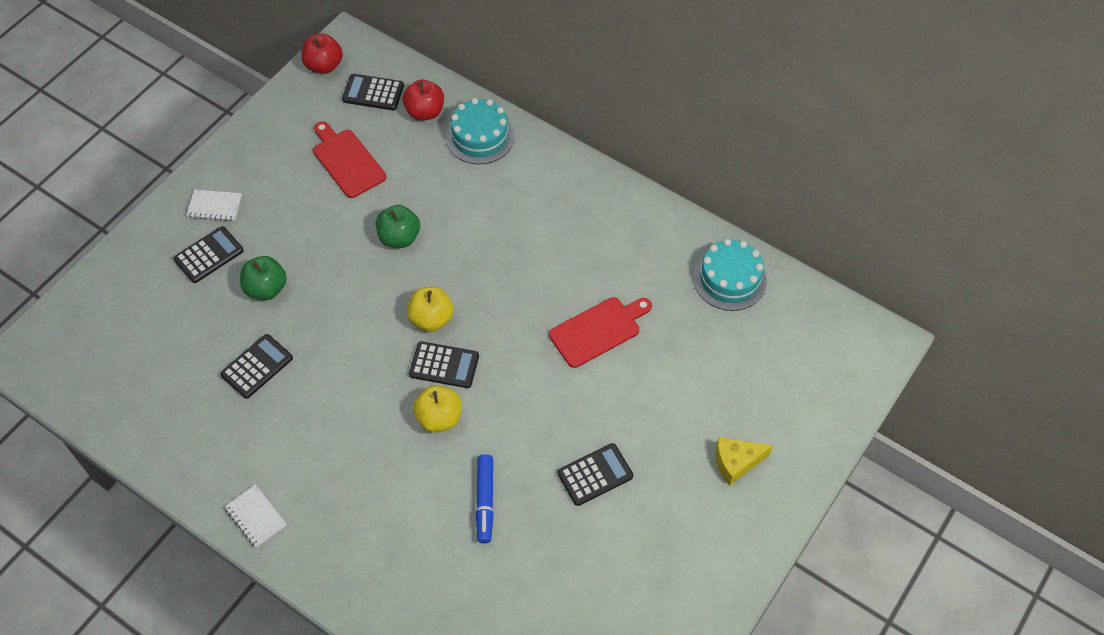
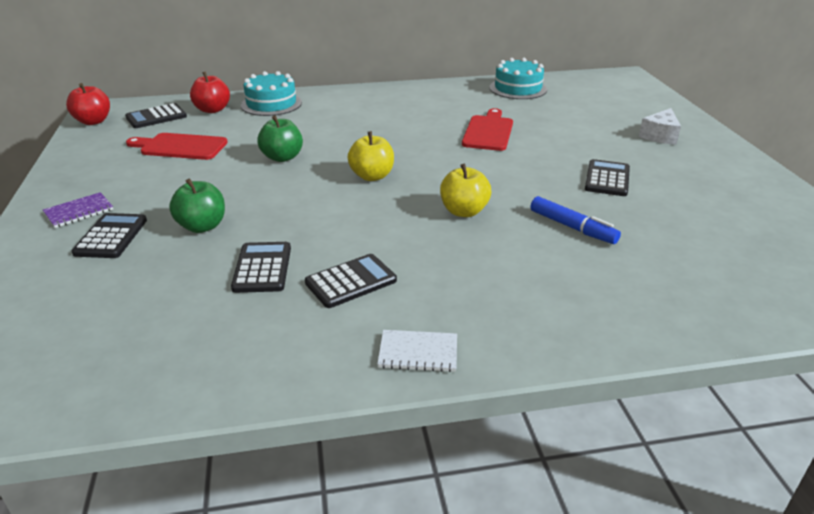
camera: 45 degrees left, 25 degrees down
white notebook [186,189,242,221] -> purple notebook [43,192,113,228]
black calculator [409,341,479,388] -> black calculator moved to [305,254,397,308]
yellow cheese [716,437,773,486] -> white cheese [639,108,681,145]

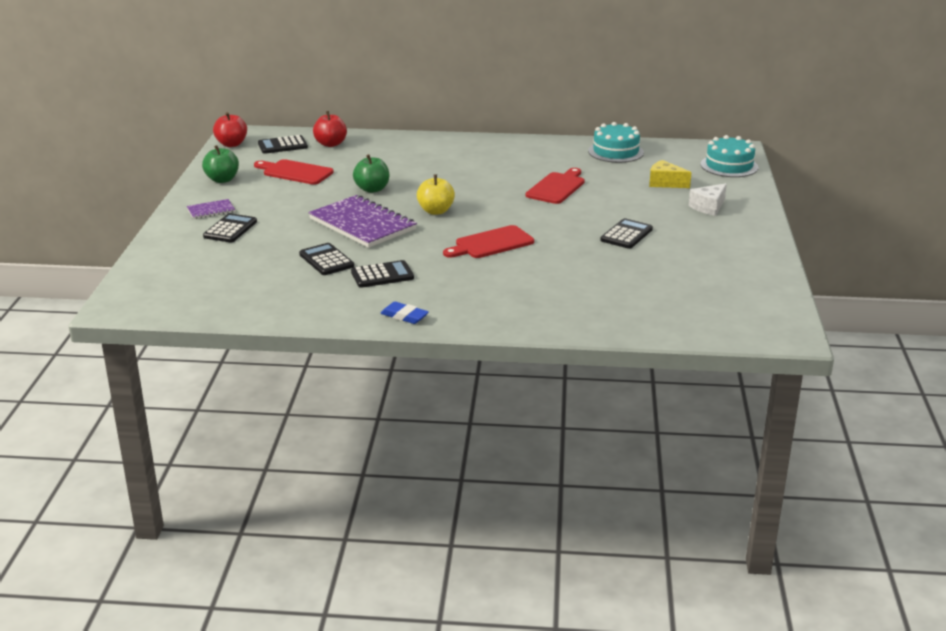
camera: 15 degrees right, 5 degrees down
green apple [169,178,225,233] -> green apple moved to [202,145,239,183]
black calculator [231,242,291,293] -> black calculator turned 45 degrees counterclockwise [299,243,354,275]
turquoise cake [241,71,302,116] -> turquoise cake moved to [701,135,758,177]
white notebook [377,330,457,372] -> blue eraser [380,302,429,324]
yellow apple [440,164,491,217] -> red cutting board [443,225,534,258]
blue marker [531,196,621,244] -> none
none -> purple notebook [308,195,417,248]
none -> yellow cheese [649,160,692,188]

